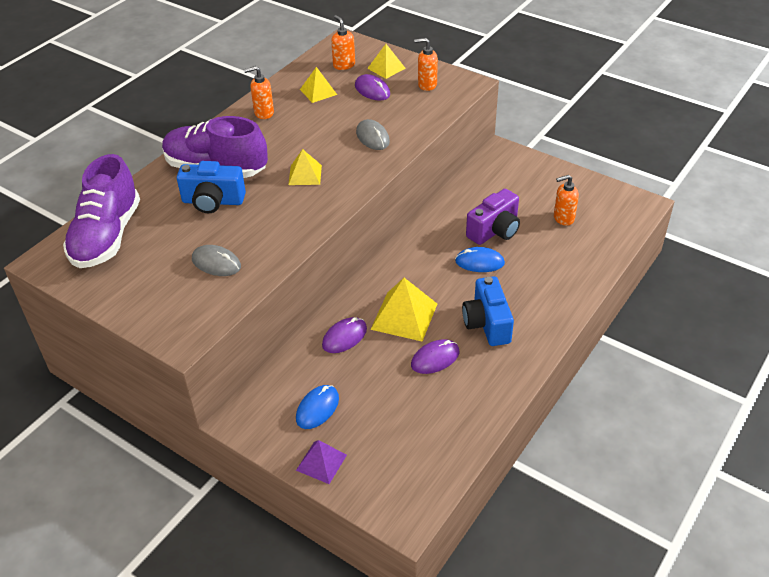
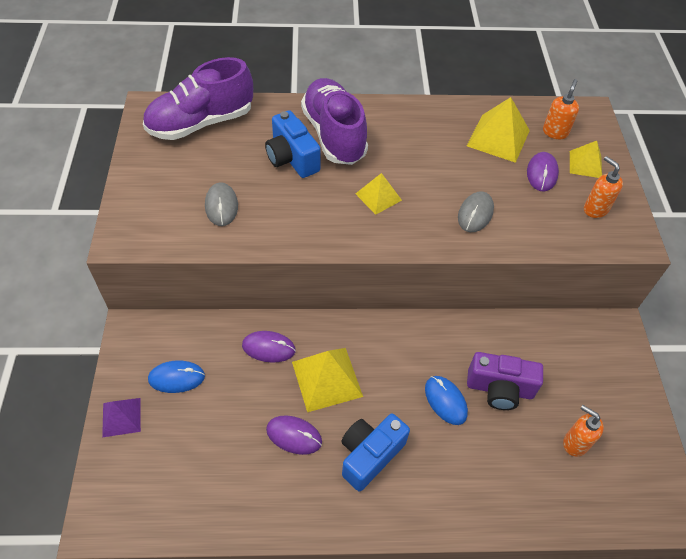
camera: 50 degrees right, 10 degrees up
orange soap dispenser [244,66,274,119] -> none
yellow pyramid [300,67,337,103] -> yellow pyramid [467,97,530,163], size x1.63

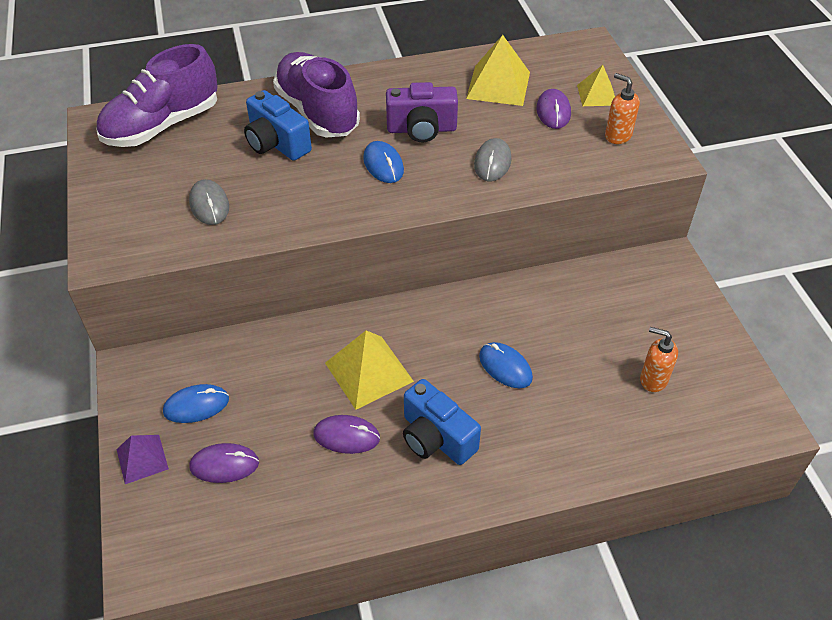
camera: 10 degrees left, 5 degrees down
purple mouse [242,331,296,363] -> purple mouse moved to [189,443,259,483]
blue camera [341,414,410,491] -> blue camera turned 75 degrees counterclockwise [403,379,481,465]
yellow pyramid [355,173,402,215] -> blue mouse [363,141,404,183]
purple camera [467,352,543,410] -> purple camera moved to [386,82,458,142]
orange soap dispenser [543,79,579,139] -> none

